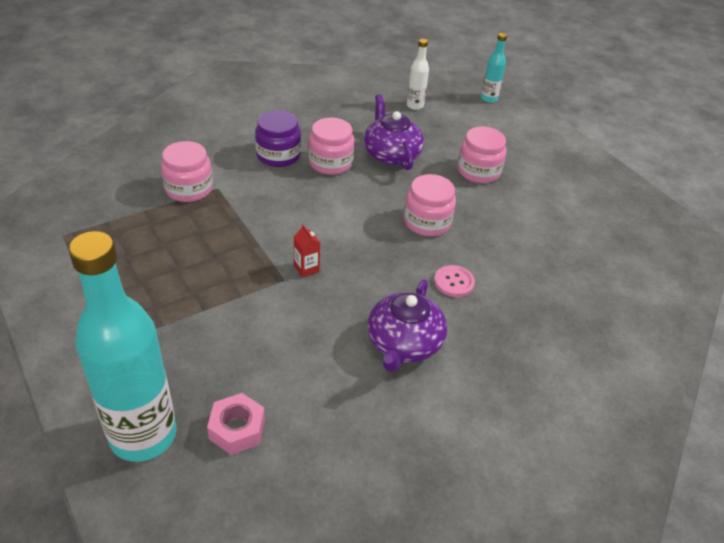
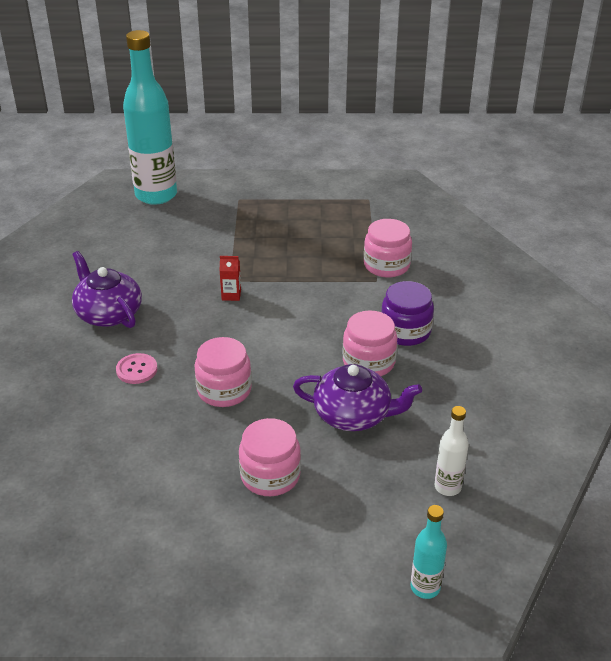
camera: 125 degrees right, 5 degrees down
pink nut [207,393,265,455] -> none

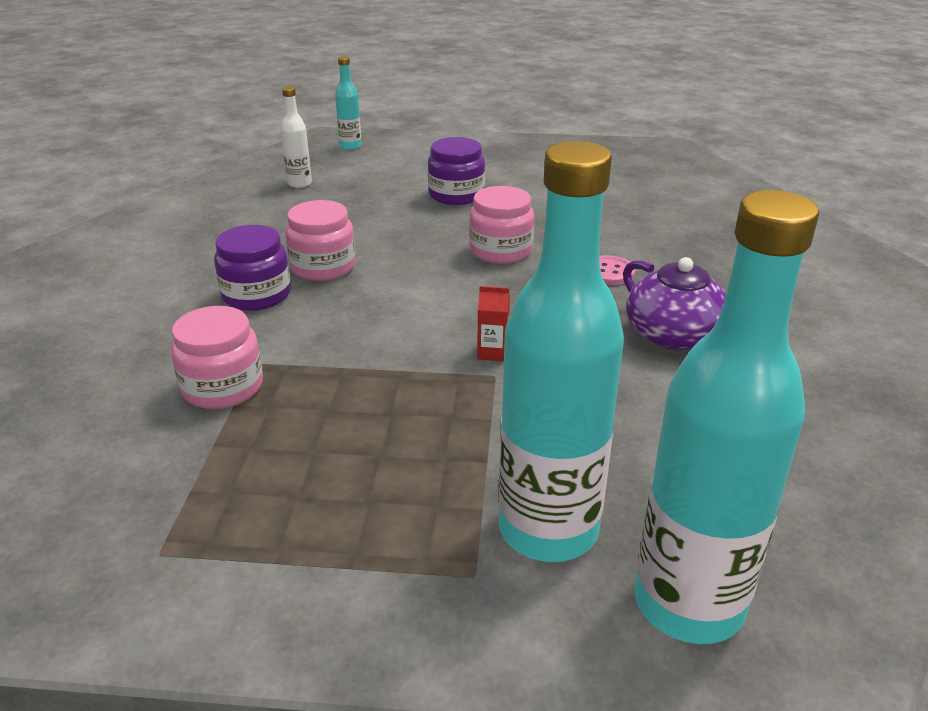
camera: 175 degrees left, 5 degrees down
pink jar [239,418,301,496] -> purple jar [428,137,485,205]
purple teapot [293,364,422,431] -> none
none -> turquoise bottle [498,141,624,562]

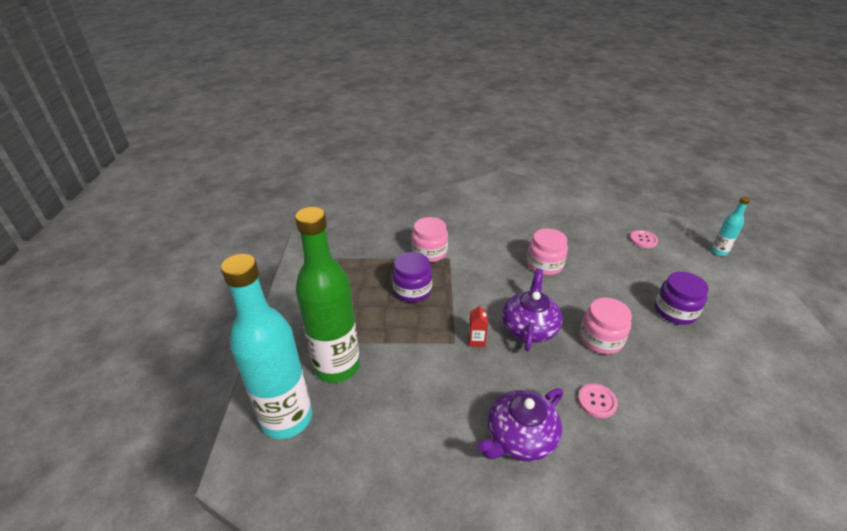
camera: 85 degrees right, 5 degrees up
purple jar [214,225,291,311] -> purple jar moved to [392,252,432,302]
white bottle [281,87,312,188] -> pink button [630,230,658,248]
turquoise bottle [498,141,624,562] -> green bottle [295,207,360,383]
none -> purple teapot [502,269,563,351]

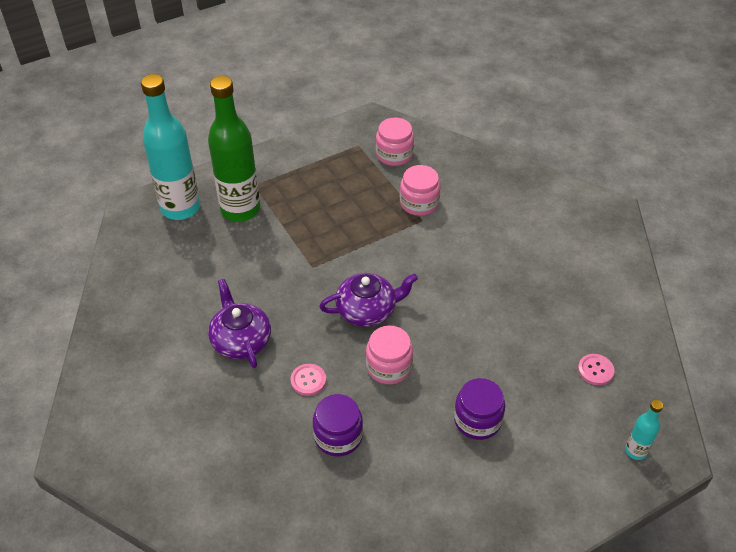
camera: 60 degrees right, 10 degrees up
purple jar [392,252,432,302] -> purple jar moved to [313,394,363,457]
red carton [468,304,488,347] -> none
purple teapot [477,388,563,462] -> purple teapot turned 45 degrees clockwise [208,279,271,368]
pink jar [527,228,568,275] -> pink jar moved to [376,118,414,166]

